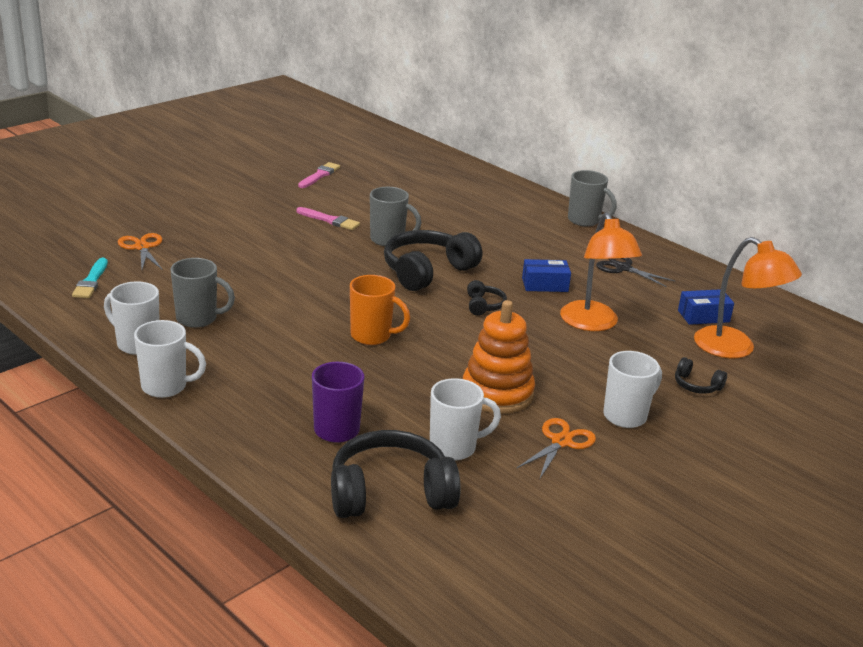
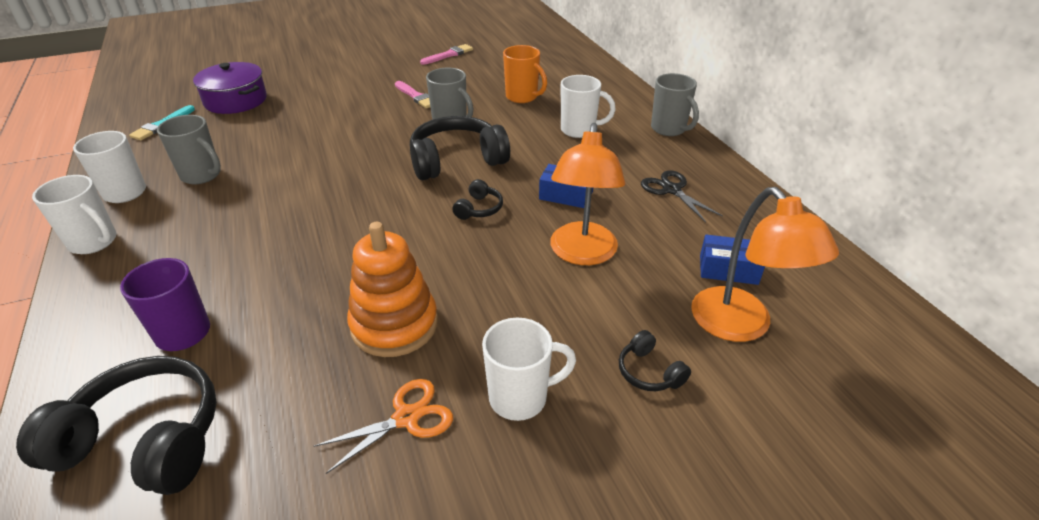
camera: 25 degrees right, 10 degrees up
orange scissors [118,233,163,270] -> purple pot [193,62,267,114]
orange mug [350,275,410,345] -> orange mug moved to [503,45,547,103]
white mug [430,378,501,460] -> white mug moved to [561,75,616,138]

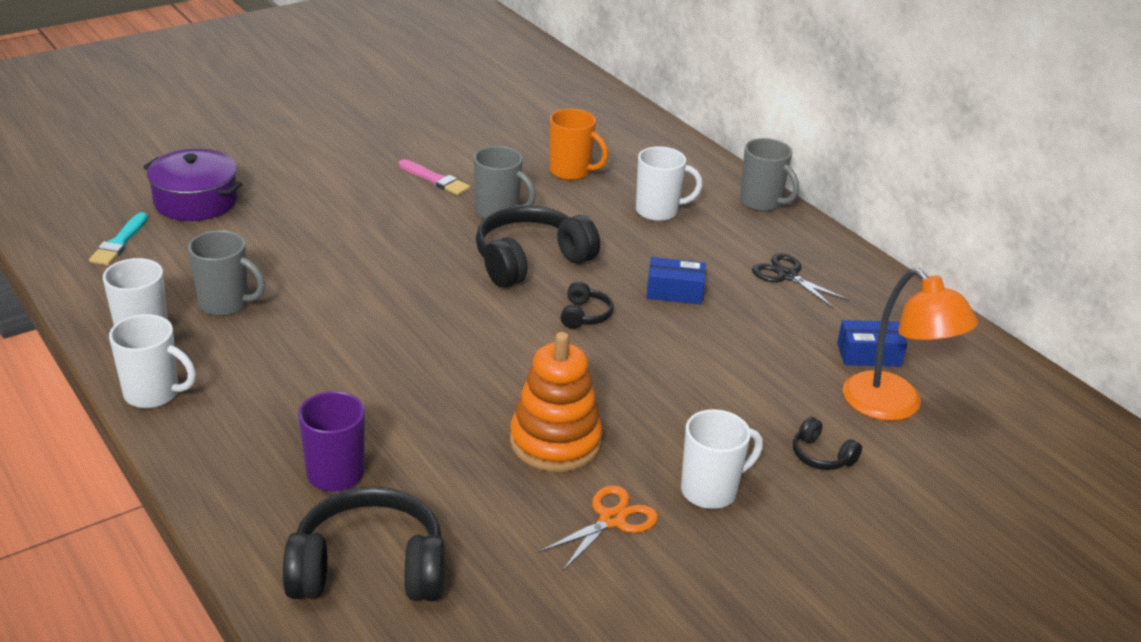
camera: 15 degrees left, 5 degrees down
pink brush [420,44,473,65] -> none
orange lamp [550,123,625,265] -> none

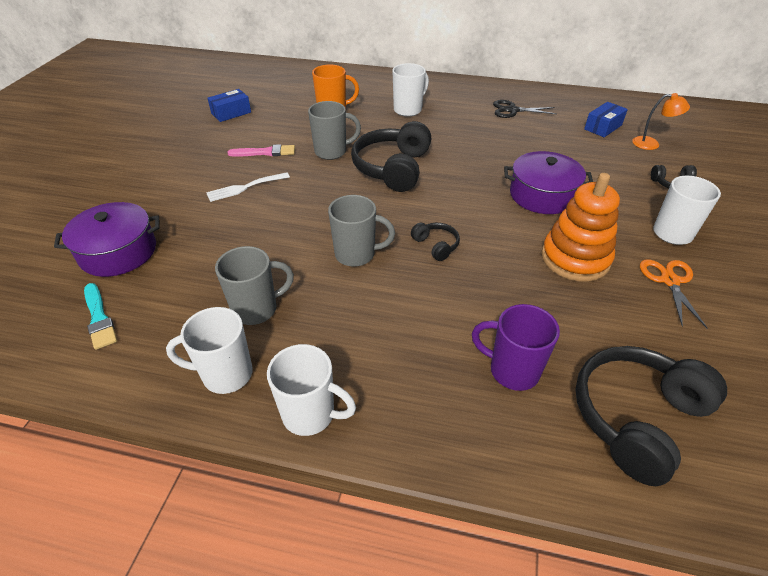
camera: 40 degrees left, 10 degrees up
white mug [109,314,196,408] -> white mug turned 45 degrees clockwise [267,344,356,436]
black headphones [561,281,613,329] -> black headphones moved to [411,223,460,261]
blue box [646,257,706,304] -> blue box moved to [207,89,251,122]
grey mug [740,138,799,212] -> grey mug moved to [328,195,395,267]
orange lamp [843,268,978,421] -> orange lamp [632,93,690,150], size x0.55
none -> white fork [206,172,290,202]
none -> purple pot [504,151,593,214]

